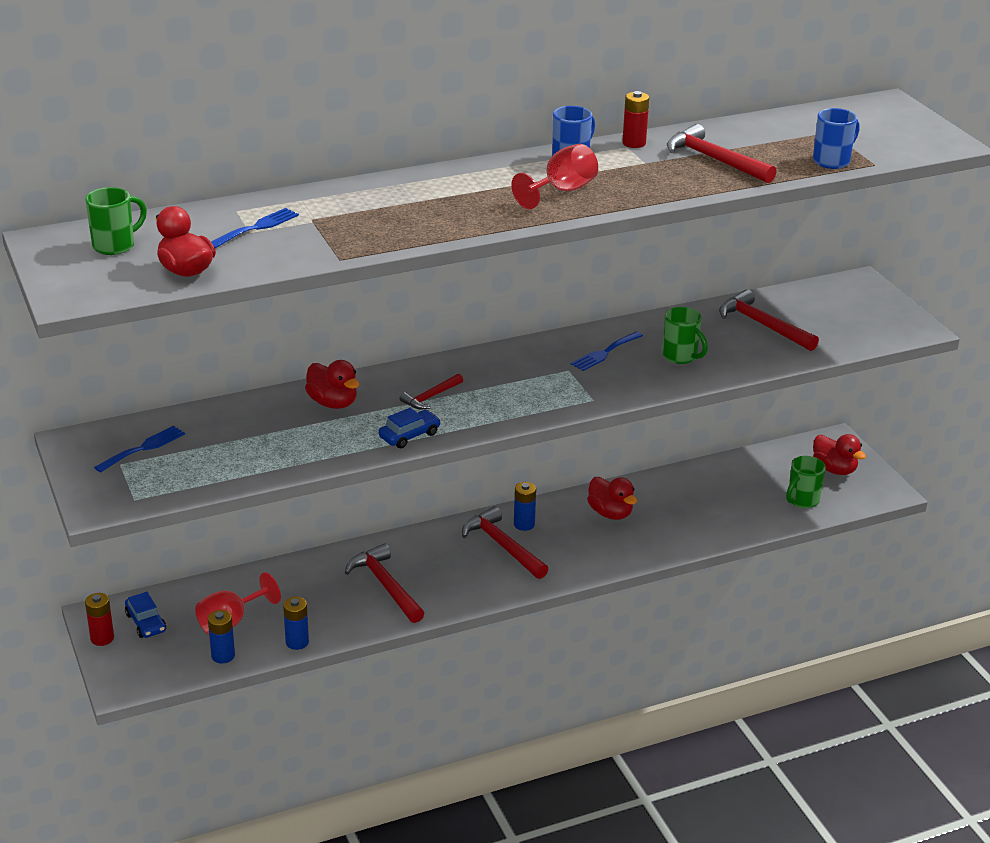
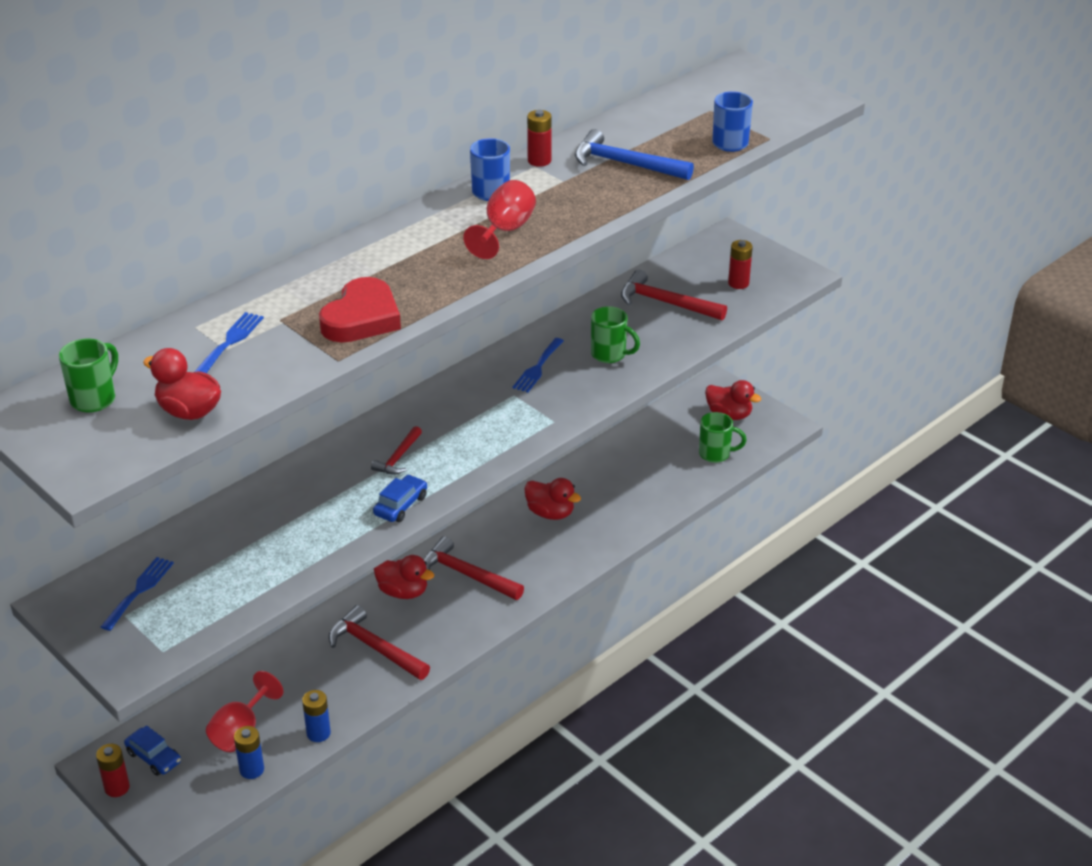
camera: 20 degrees left, 5 degrees up
red duck [305,360,359,409] -> red duck moved to [374,555,434,599]
blue battery [514,482,536,531] -> none
red hammer [667,124,777,183] -> blue hammer [575,129,694,180]
green mug [786,456,826,508] -> green mug turned 105 degrees counterclockwise [699,412,746,463]
none -> red heart [319,277,401,342]
none -> red battery [728,240,753,289]

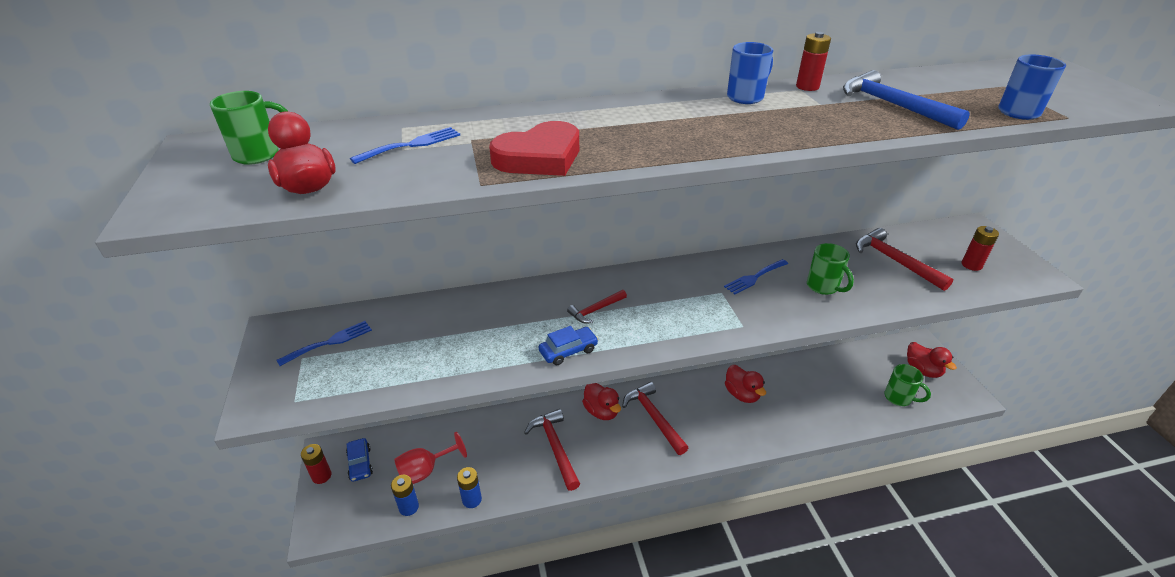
camera: 30 degrees right, 0 degrees up
red goblet [463,180,536,259] -> none

